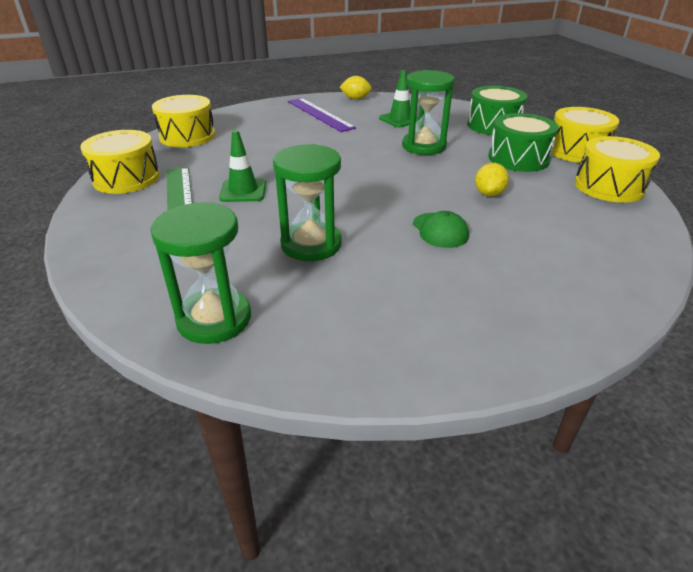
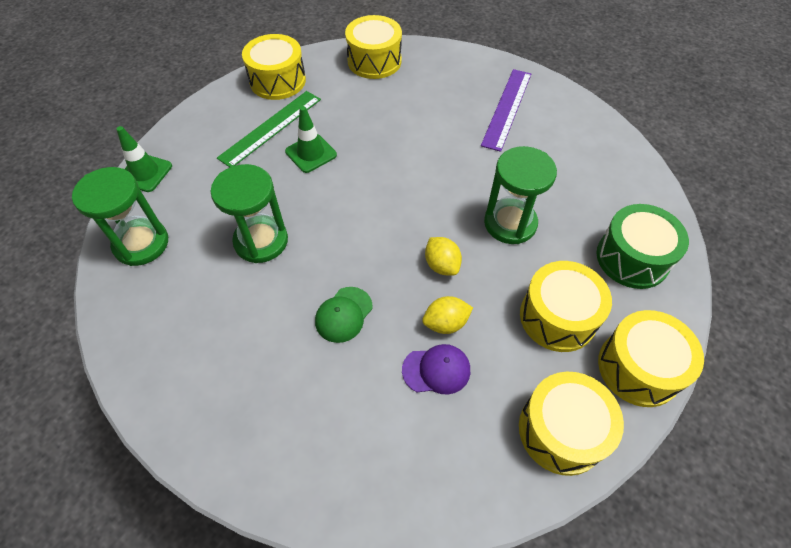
camera: 55 degrees right, 20 degrees up
yellow lemon [340,76,372,100] -> yellow lemon moved to [425,237,462,276]
green traffic cone [379,70,419,128] -> green traffic cone moved to [116,126,172,192]
green drum [488,113,559,172] -> yellow drum [520,261,612,352]
none -> purple cap [402,344,470,394]

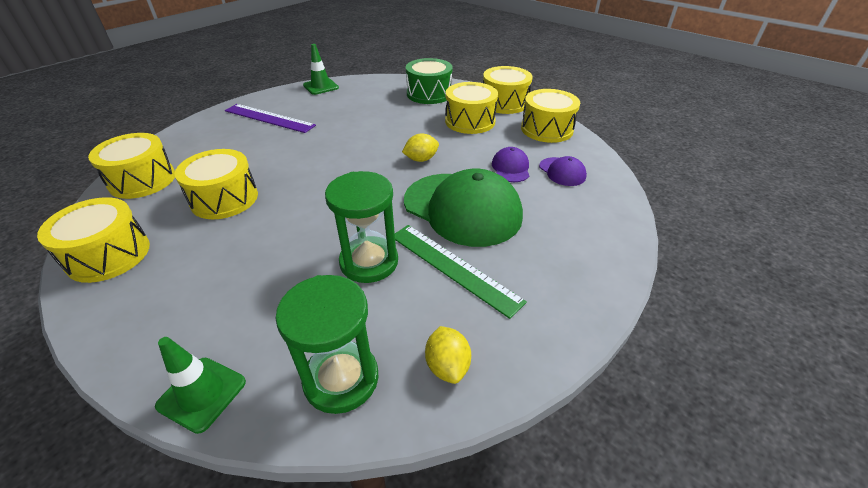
camera: 85 degrees left, 15 degrees down
green ruler [217,91,321,167] -> green ruler moved to [395,225,527,319]
green traffic cone [285,106,337,173] -> green traffic cone moved to [303,44,339,95]
green cap [315,287,372,343] -> green cap [404,168,523,247], size x2.21
yellow lemon [422,296,473,334] -> yellow lemon moved to [425,326,471,384]
green hourglass [484,146,557,244] -> none
none -> yellow drum [174,149,258,219]
none -> purple cap [539,156,587,186]

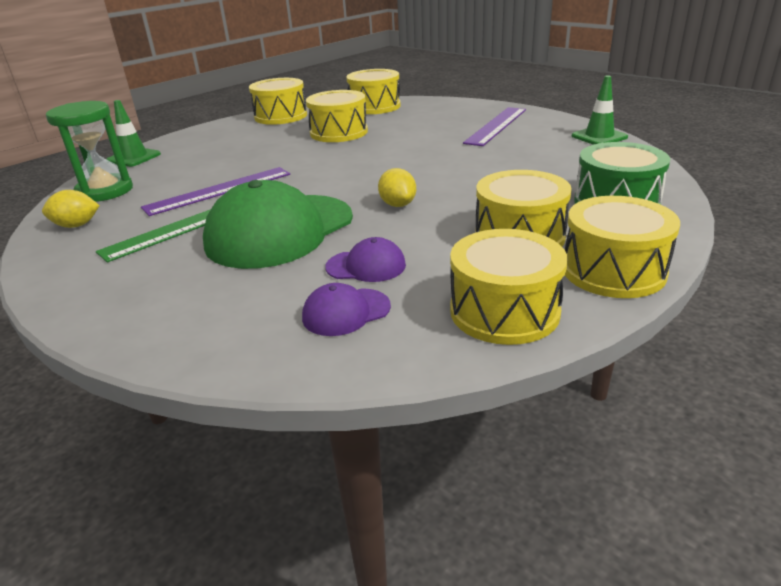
camera: 95 degrees right, 10 degrees down
green hourglass [325,171,398,283] -> purple ruler [141,167,290,216]

